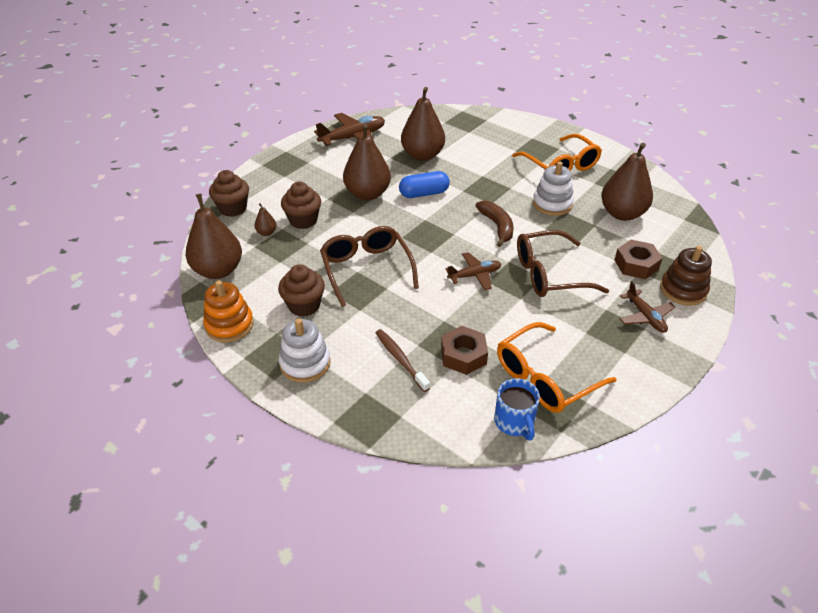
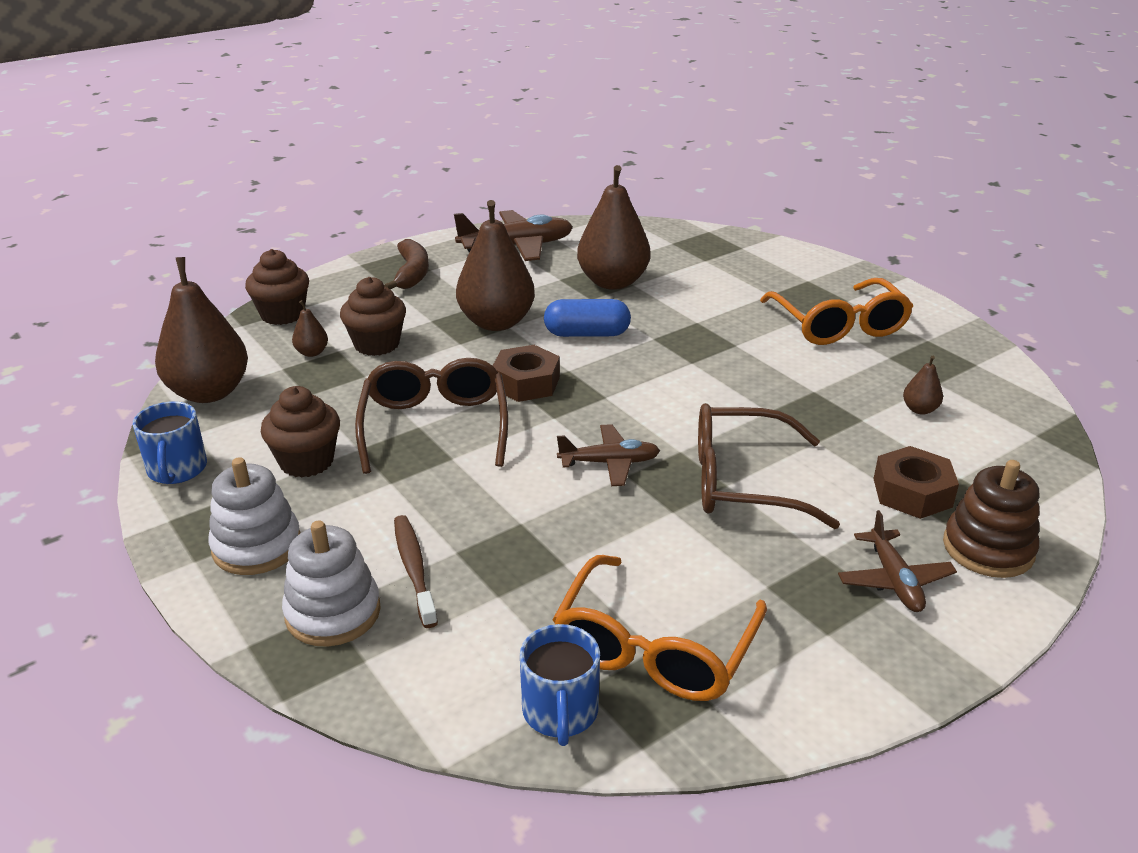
camera: 15 degrees right, 10 degrees down
orange stacking toy [203,280,254,342] -> blue mug [133,401,207,484]
brown nut [441,326,488,375] -> brown nut moved to [493,345,560,402]
brown banana [475,201,514,247] -> brown banana moved to [384,239,429,290]
orange glasses [497,322,616,413] -> orange glasses turned 45 degrees counterclockwise [552,555,767,701]
white stacking toy [533,161,574,216] -> white stacking toy moved to [282,520,381,647]
brown pear [601,143,653,221] -> brown pear [903,356,943,415], size x0.43

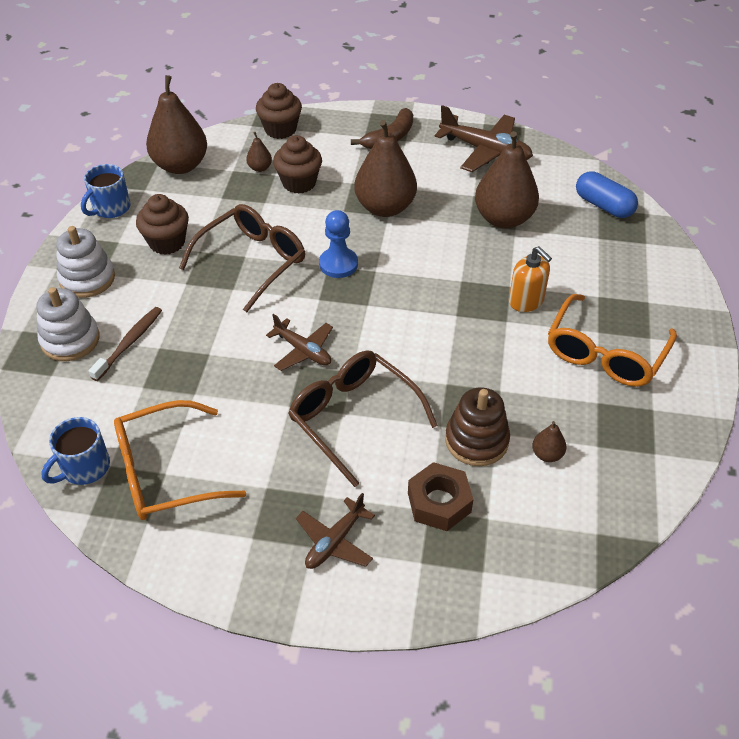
camera: 45 degrees right, 15 degrees up
brown nut [493,345,560,402] -> blue pawn [319,210,358,278]
blue capsule [544,299,631,337] -> blue capsule moved to [576,171,638,218]
brown stacking toy [943,460,1040,578] -> brown stacking toy moved to [445,387,510,466]
none -> orange soap dispenser [509,246,552,312]

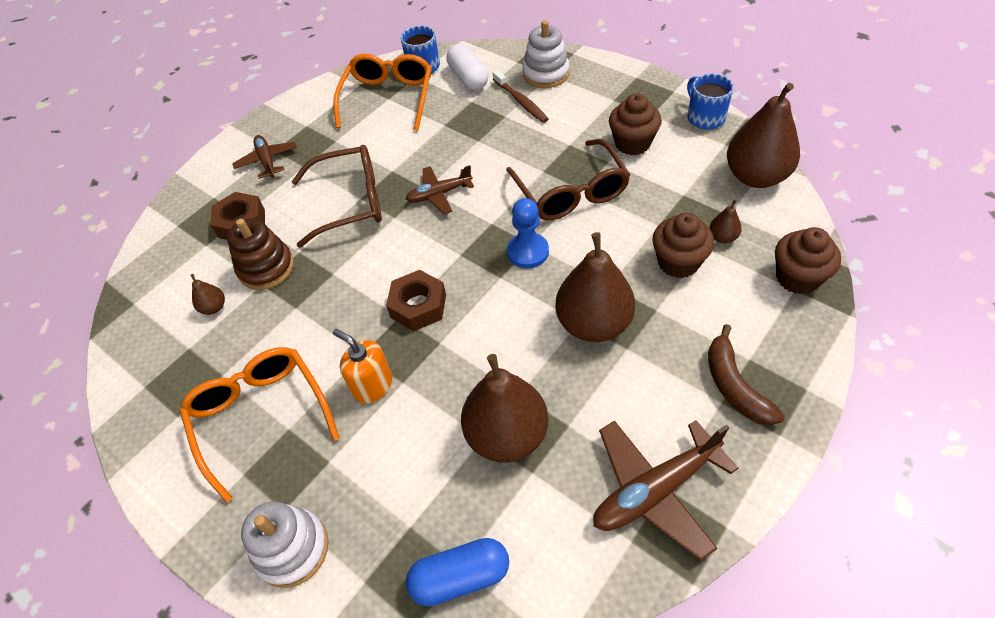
camera: 125 degrees right, 5 degrees up
white stacking toy [56,226,115,298] -> white stacking toy moved to [241,501,329,588]
orange soap dispenser [509,246,552,312] -> orange soap dispenser turned 45 degrees clockwise [333,329,392,404]
none -> brown nut [386,270,446,331]
none -> white capsule [447,44,488,90]

